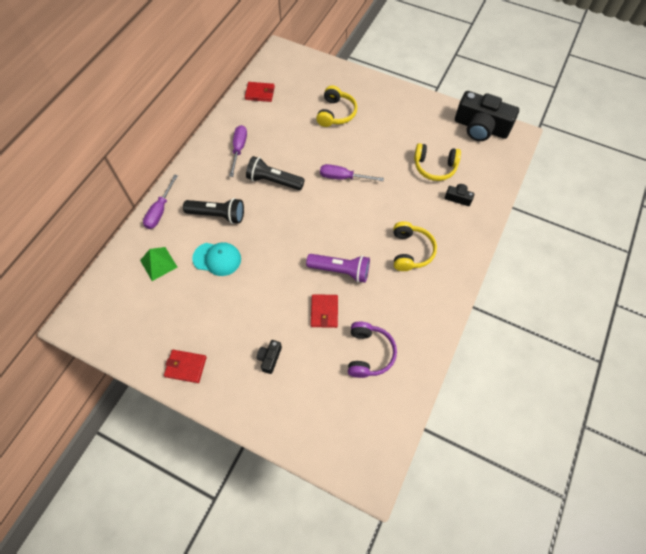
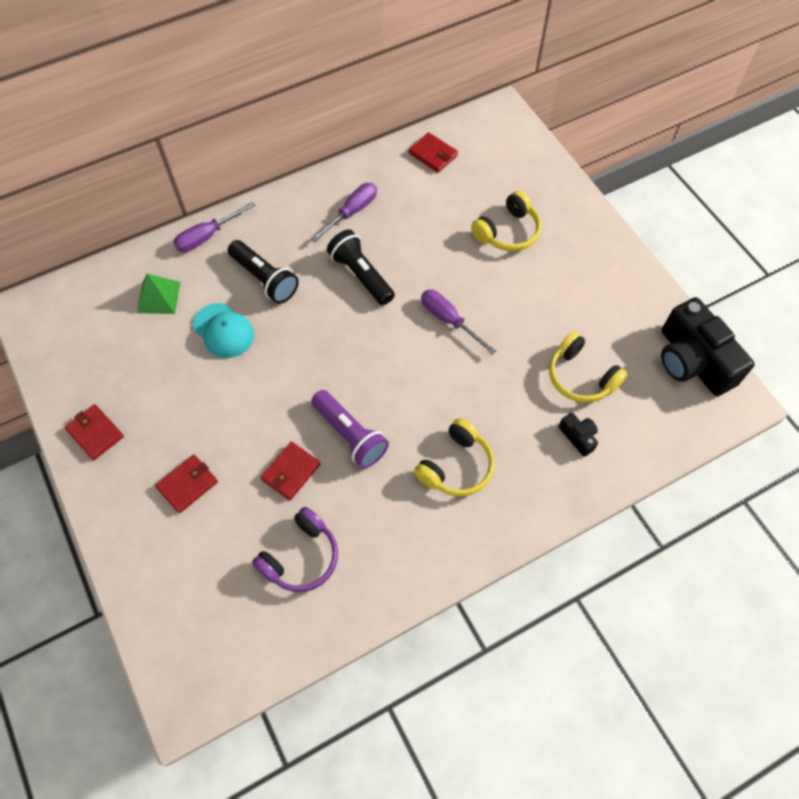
camera: 35 degrees right, 0 degrees up
black camera [257,340,282,374] -> red wallet [155,454,218,513]

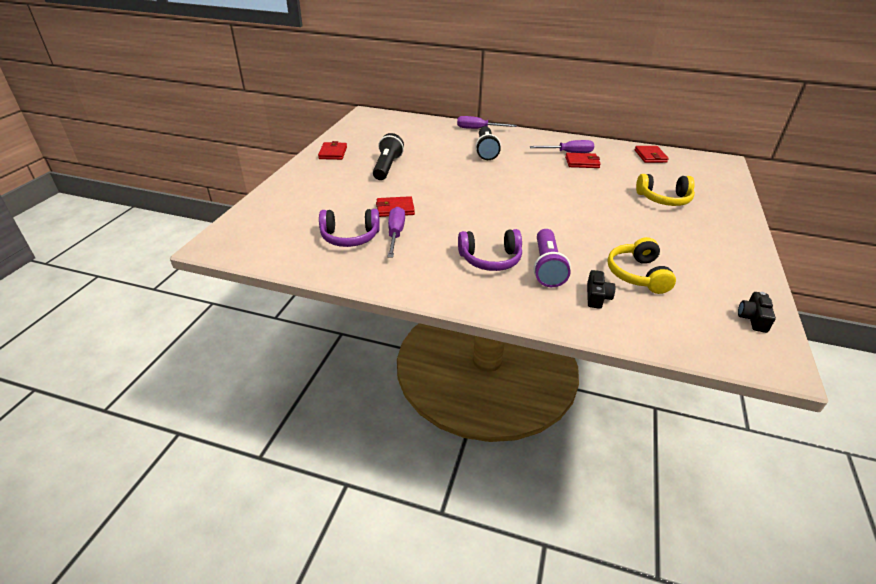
camera: 45 degrees right, 25 degrees down
green pyramid [137,274,180,314] -> none
red wallet [155,454,218,513] -> red wallet moved to [565,153,601,168]
turquoise cap [193,303,254,358] -> none
purple flashlight [311,390,389,468] -> purple flashlight moved to [534,229,571,287]
black flashlight [327,229,395,305] -> black flashlight moved to [373,133,404,180]
yellow headphones [414,418,494,496] -> purple headphones [458,229,522,271]
purple screwdriver [421,289,496,355] -> purple screwdriver moved to [388,207,405,258]
black camera [661,297,755,396] -> black camera [738,292,776,333], size x0.44

